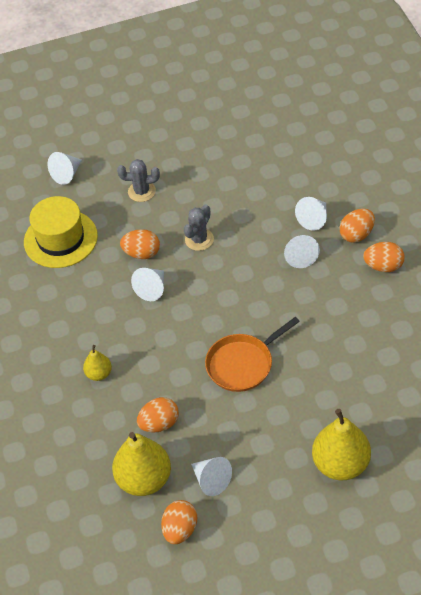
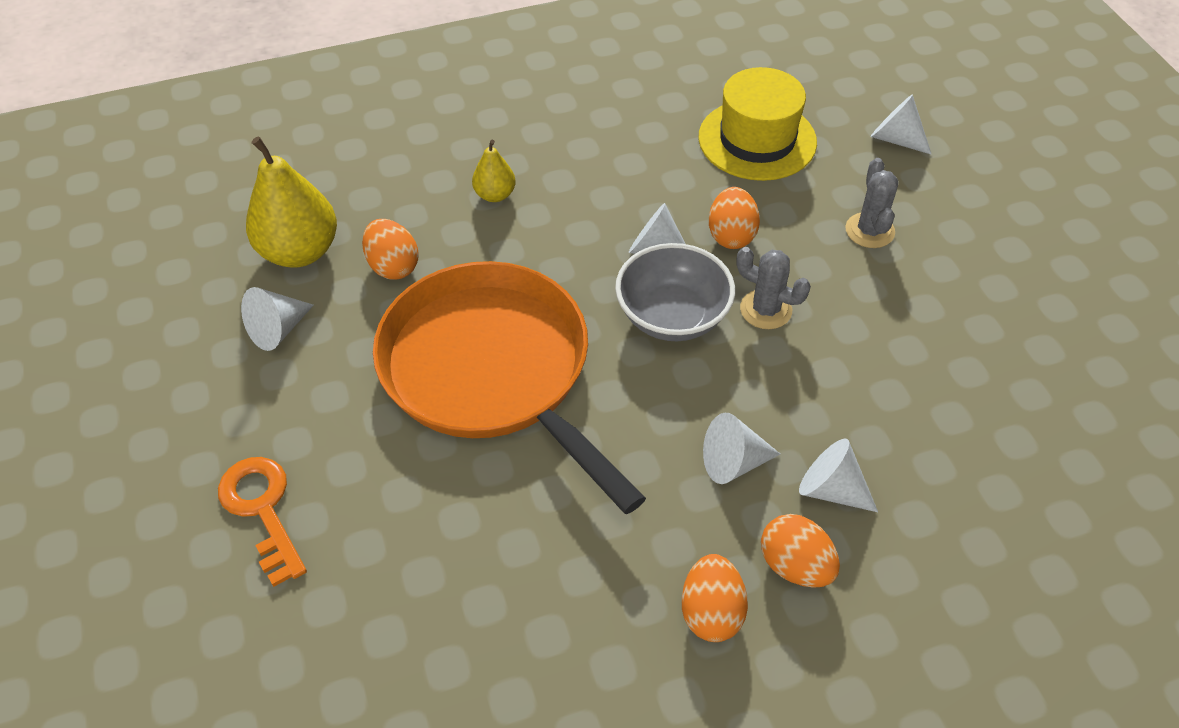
camera: 85 degrees right, 0 degrees up
orange egg [161,500,197,544] -> none
orange pan [205,317,300,392] -> orange pan [373,261,646,514], size x1.84
yellow pear [312,409,371,480] -> orange key [218,457,307,587]
none -> grey bowl [615,243,735,341]

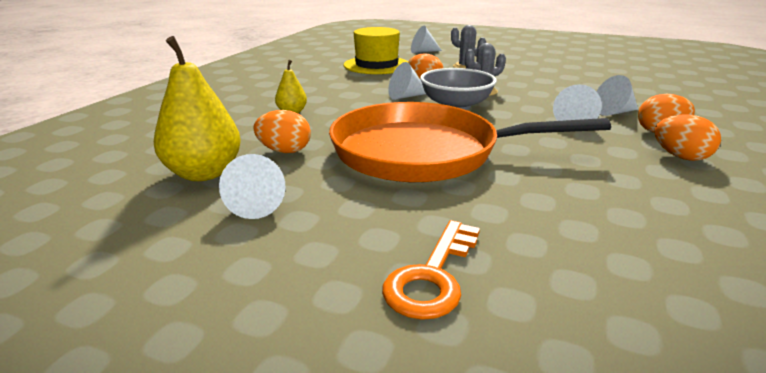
camera: 50 degrees left, 25 degrees down
orange key [218,457,307,587] -> orange key turned 75 degrees counterclockwise [382,220,480,320]

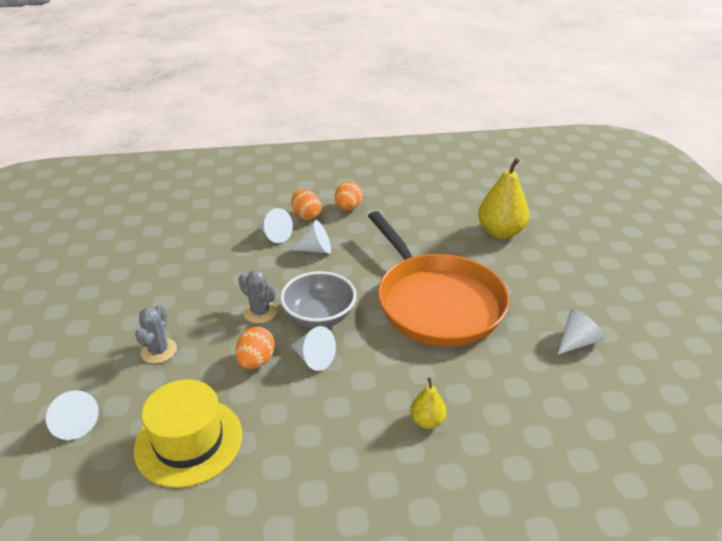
camera: 120 degrees left, 10 degrees up
yellow pear [154,36,241,181] -> yellow pear moved to [478,158,529,239]
orange egg [254,110,311,153] -> none
orange key [382,220,480,320] -> none

